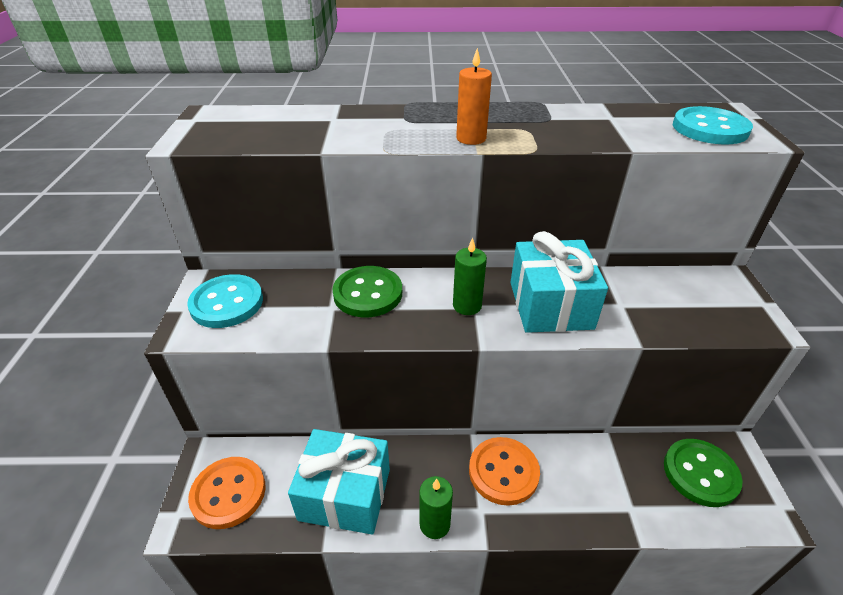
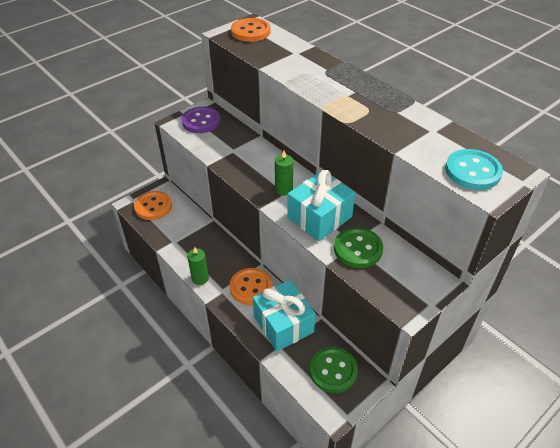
camera: 50 degrees right, 5 degrees up
turquoise button [187,274,263,328] -> purple button [181,107,220,133]
turquoise gift [288,429,390,535] -> turquoise gift moved to [253,280,316,351]
green button [332,266,402,317] -> green button moved to [334,227,383,268]
orange candle [456,48,492,145] -> none
none -> orange button [231,18,271,42]

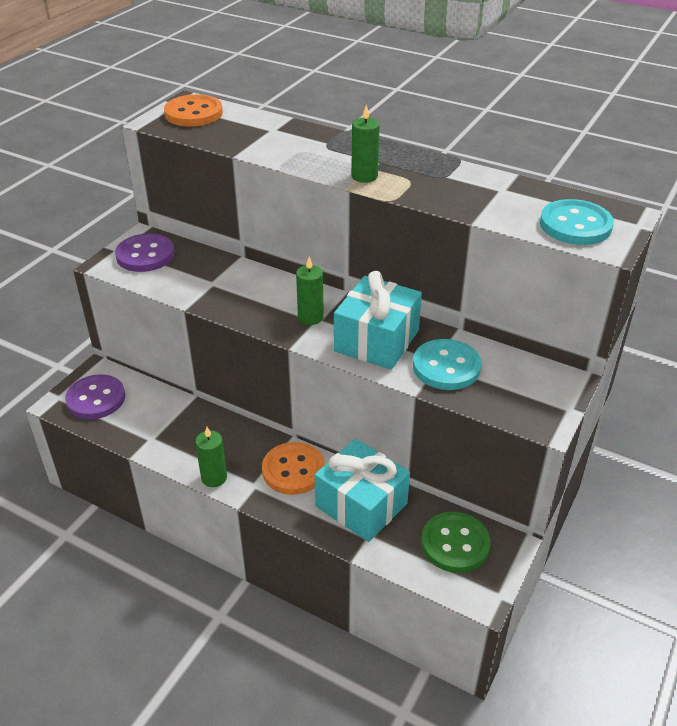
camera: 20 degrees left, 5 degrees down
orange button [134,191,172,220] -> purple button [65,374,125,419]
green button [334,227,383,268] -> turquoise button [413,339,481,390]
none -> green candle [351,105,380,183]

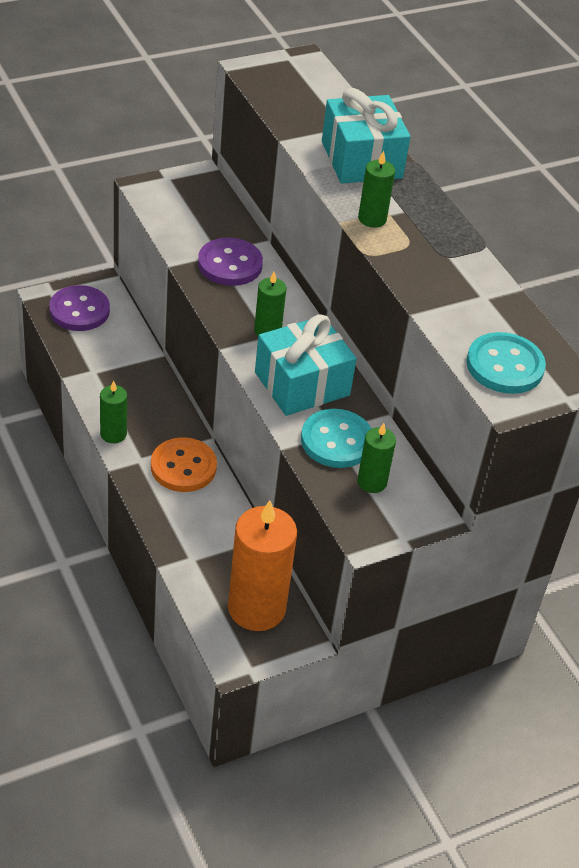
camera: 30 degrees right, 5 degrees up
purple button [115,233,174,272] -> purple button moved to [198,238,263,286]
orange button [164,94,223,127] -> none
turquoise gift [314,439,410,542] -> turquoise gift moved to [322,88,411,184]
green button [421,512,490,573] -> orange candle [228,500,297,631]
none -> green candle [357,423,396,493]

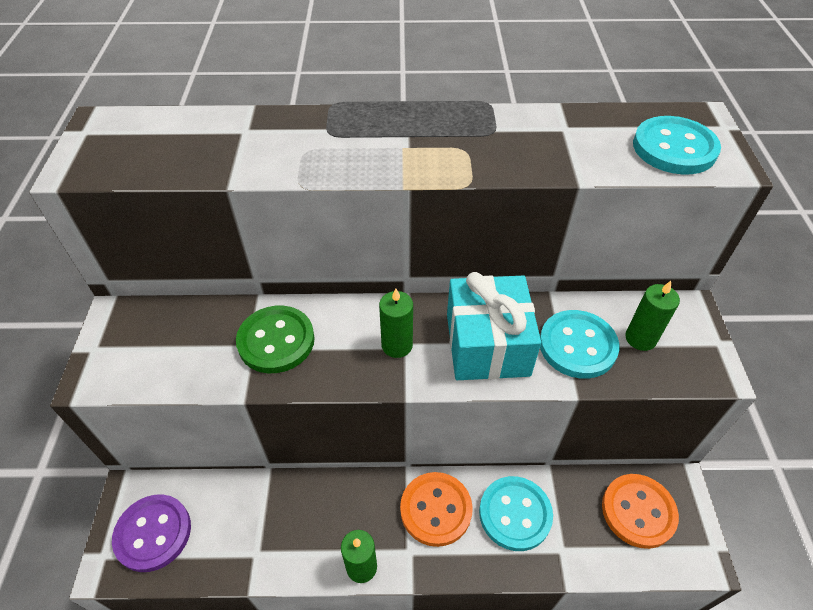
camera: 60 degrees left, 5 degrees up
purple button [198,238,263,286] -> green button [236,306,315,373]
orange candle [228,500,297,631] -> orange button [602,474,679,549]
turquoise gift [322,88,411,184] -> none
green candle [358,151,395,228] -> none
none -> turquoise button [479,476,553,551]

